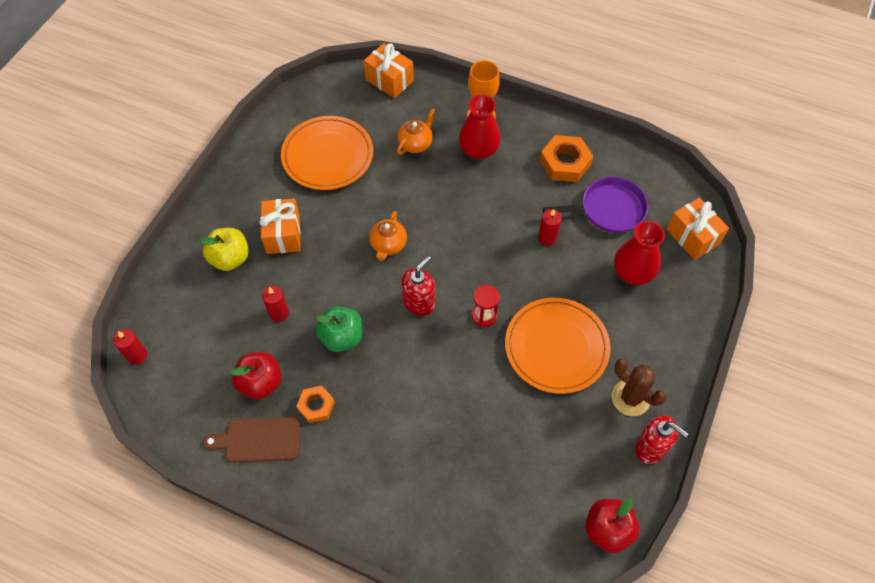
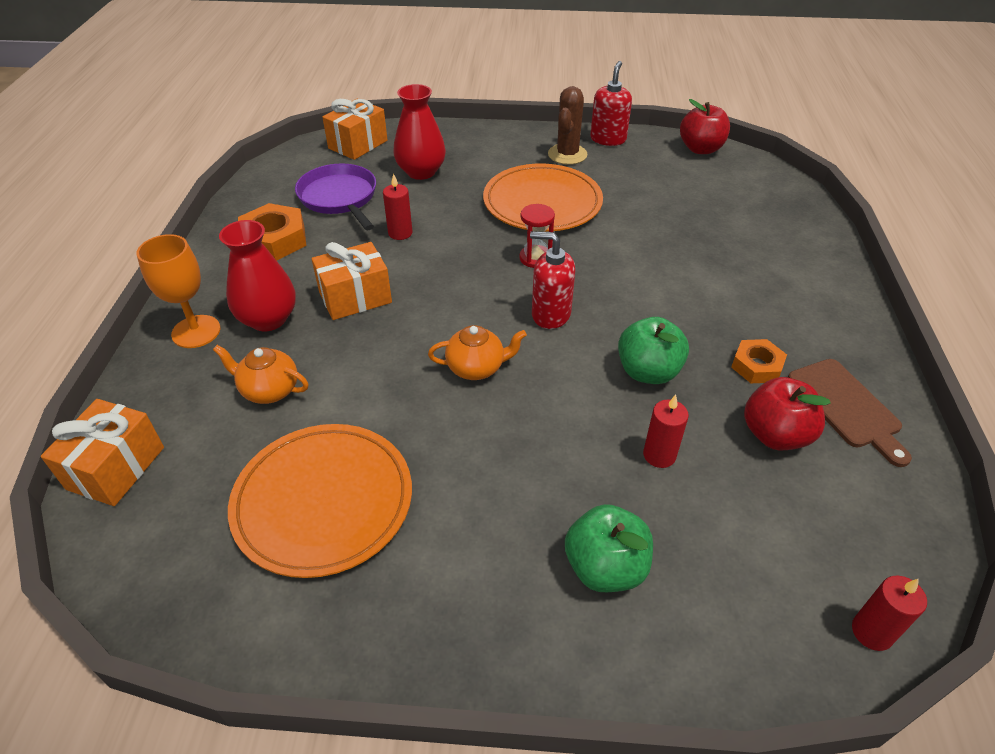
camera: 110 degrees left, 15 degrees down
yellow apple [200,228,249,271] -> green apple [565,504,653,592]
orange gift [260,198,301,254] -> orange gift moved to [312,242,392,320]

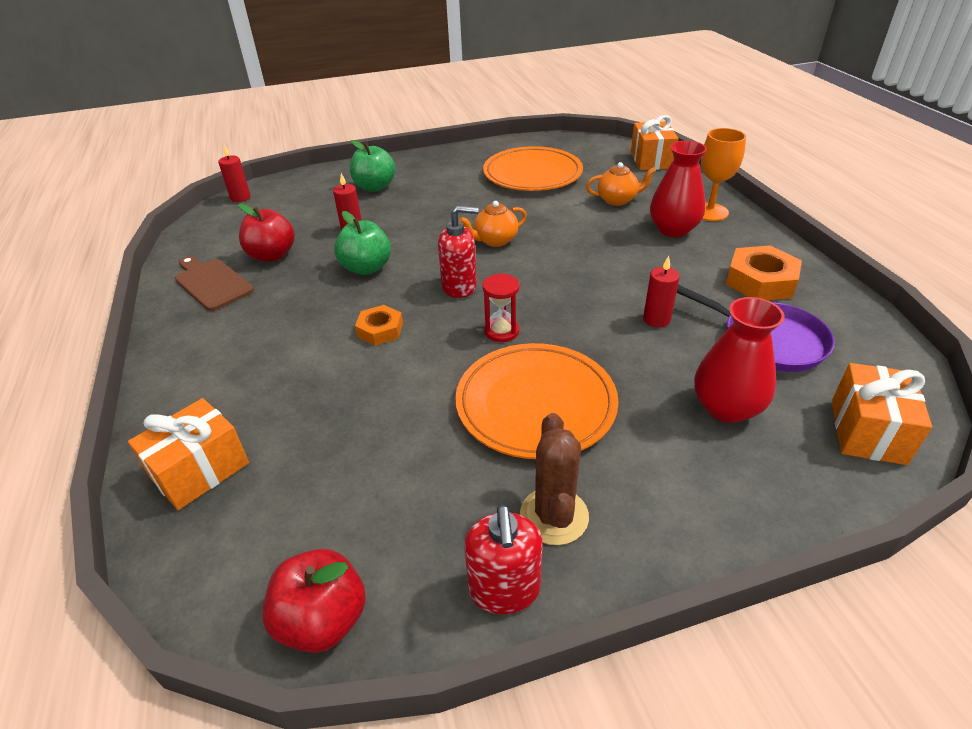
camera: 160 degrees right, 5 degrees down
orange gift [312,242,392,320] -> orange gift moved to [128,398,249,510]
orange nut [731,339,787,383] -> orange nut moved to [355,305,403,346]

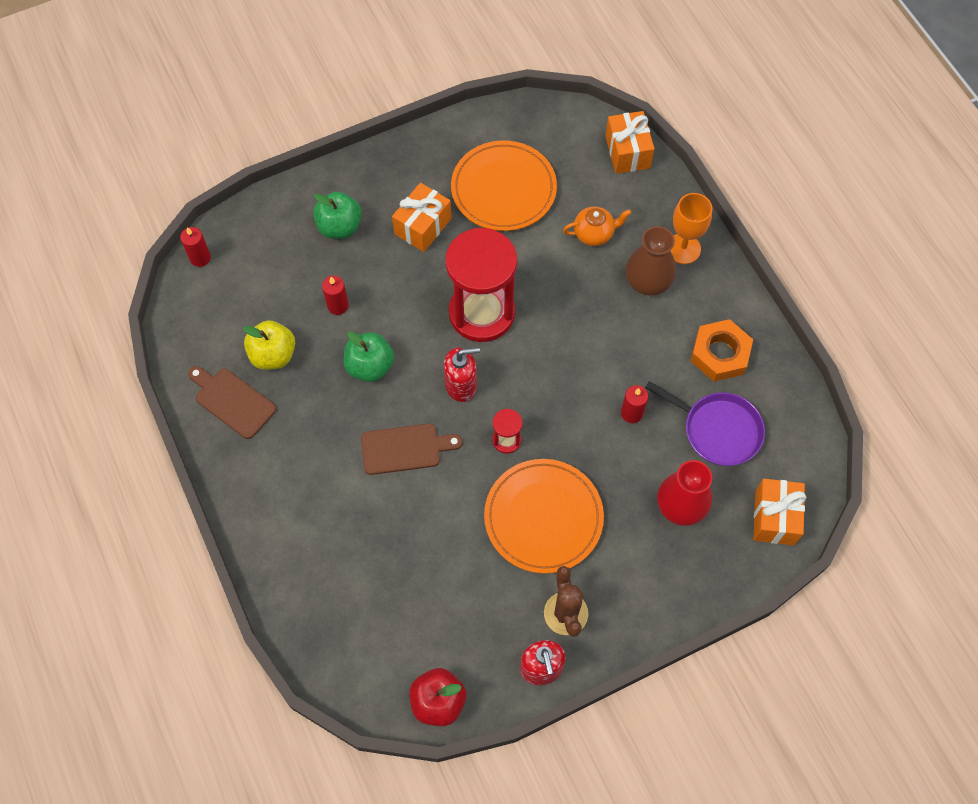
camera: 10 degrees left, 25 degrees up
orange gift [128,398,249,510] -> orange gift moved to [392,183,451,252]
red apple [238,204,295,262] -> yellow apple [243,320,295,370]
orange nut [355,305,403,346] -> brown cutting board [361,424,462,475]
orange teapot [459,201,527,247] -> red hourglass [445,228,517,342]
red vase [650,141,707,237] -> brown vase [626,226,676,295]

